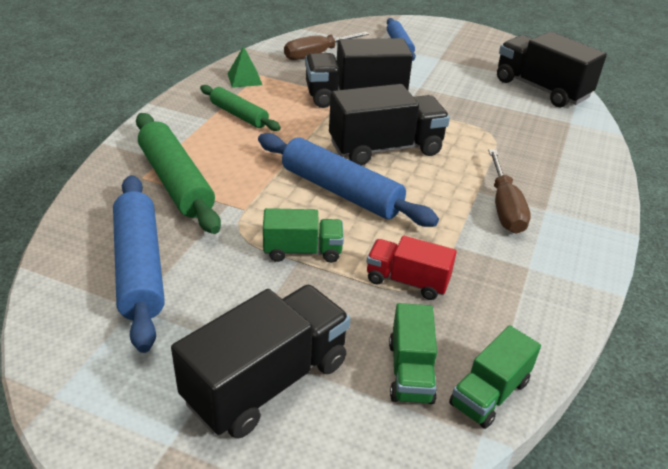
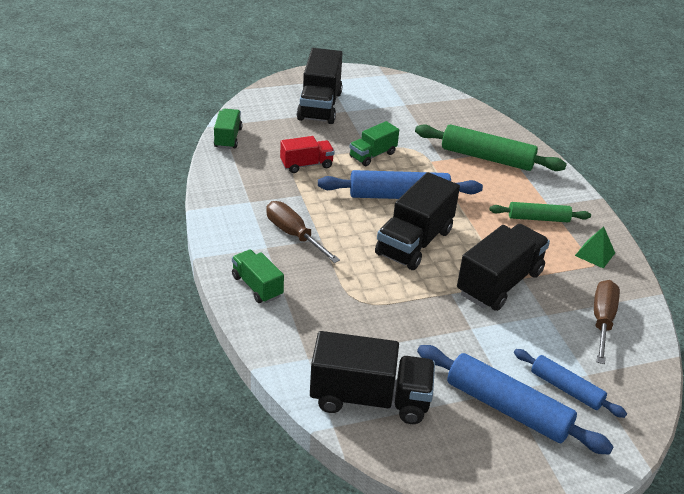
camera: 140 degrees right, 0 degrees up
blue rolling pin [113,175,165,353] -> blue rolling pin moved to [417,345,614,455]
green truck [389,303,437,404] -> green truck moved to [232,249,284,303]

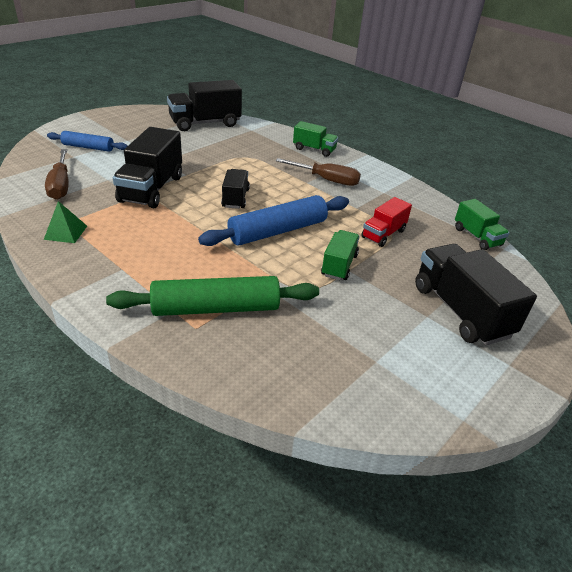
camera: 150 degrees right, 0 degrees up
black truck [375,172,460,270] -> black truck [221,169,250,209], size x0.58
blue rolling pin [417,345,614,455] -> none
green rolling pin [490,202,591,222] -> none

